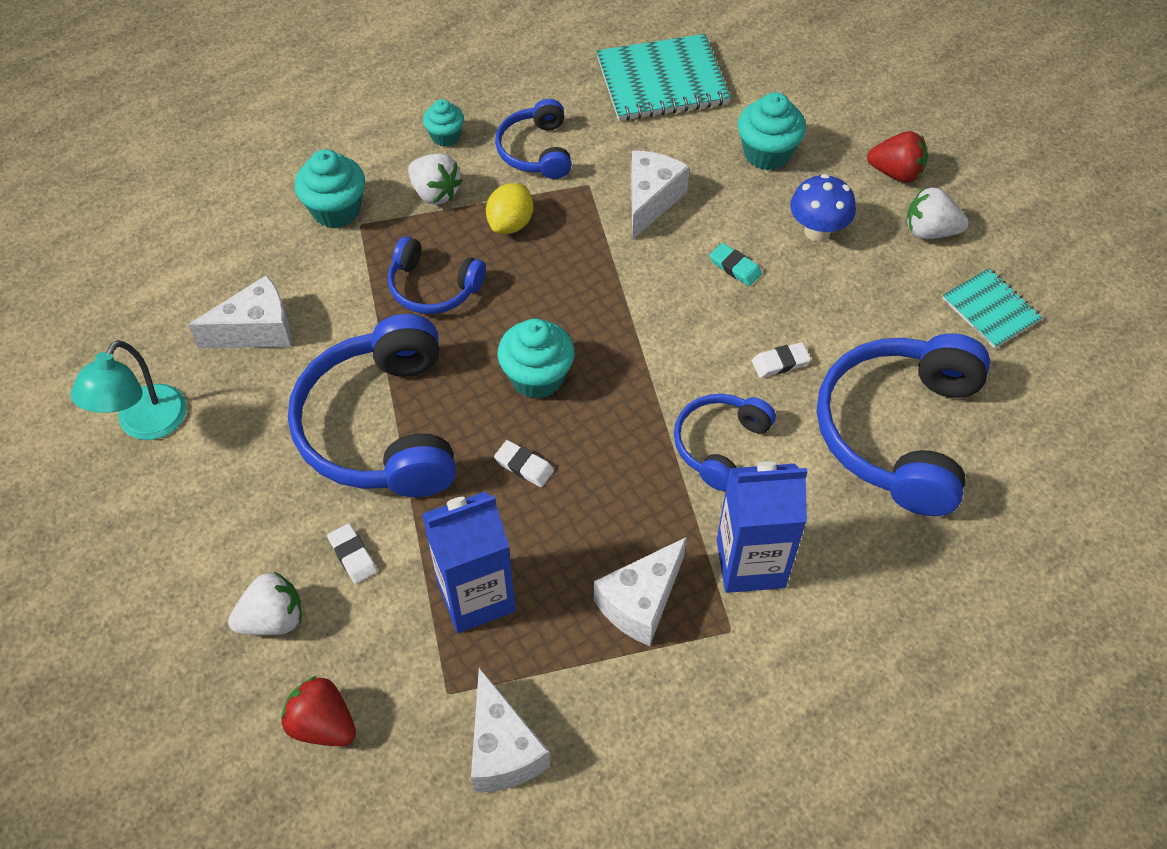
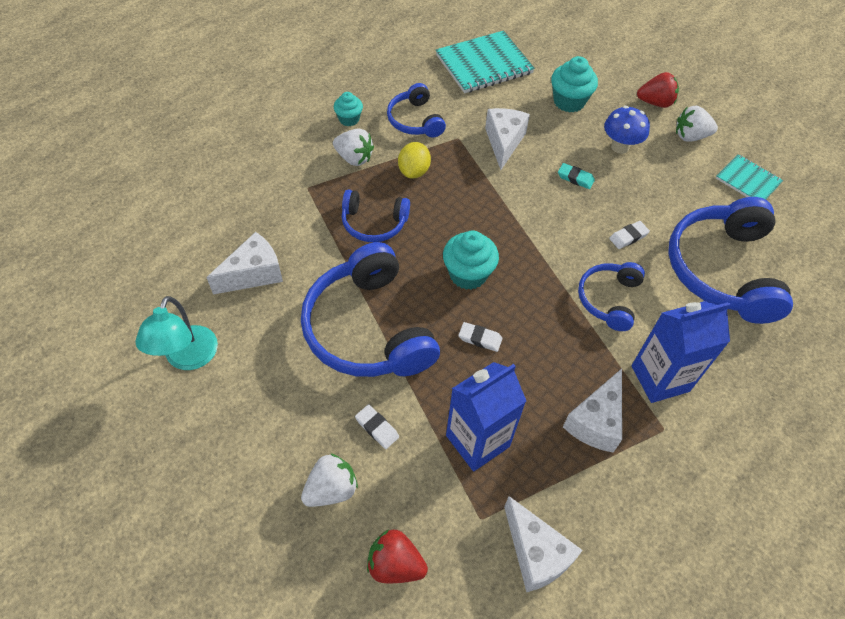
camera: 15 degrees left, 0 degrees up
turquoise cupcake [295,149,365,228] -> none

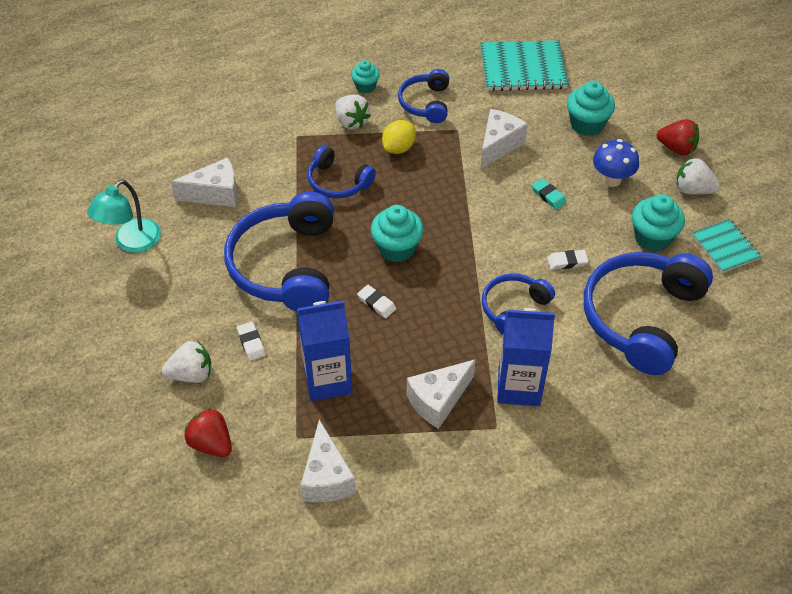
camera: 25 degrees right, 5 degrees down
none -> turquoise cupcake [632,194,685,252]

